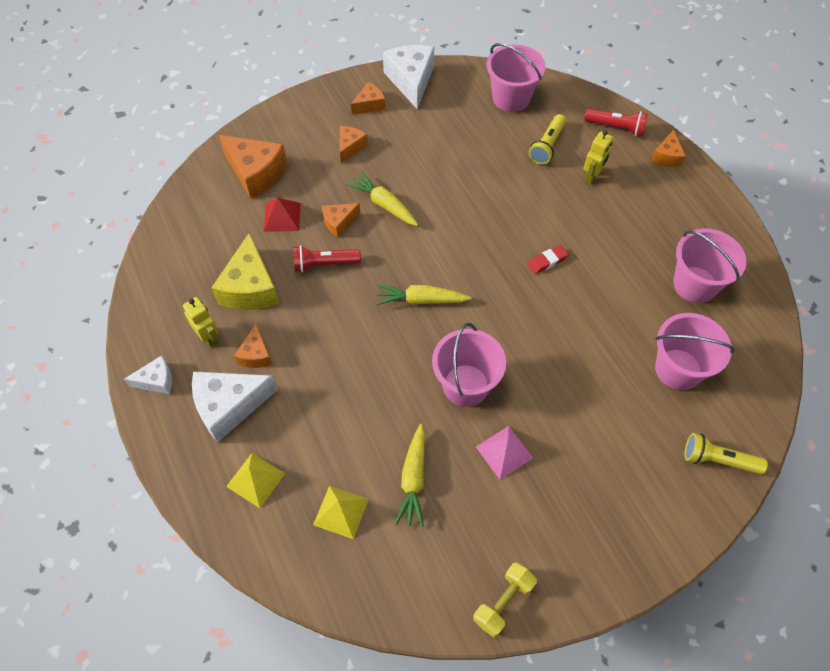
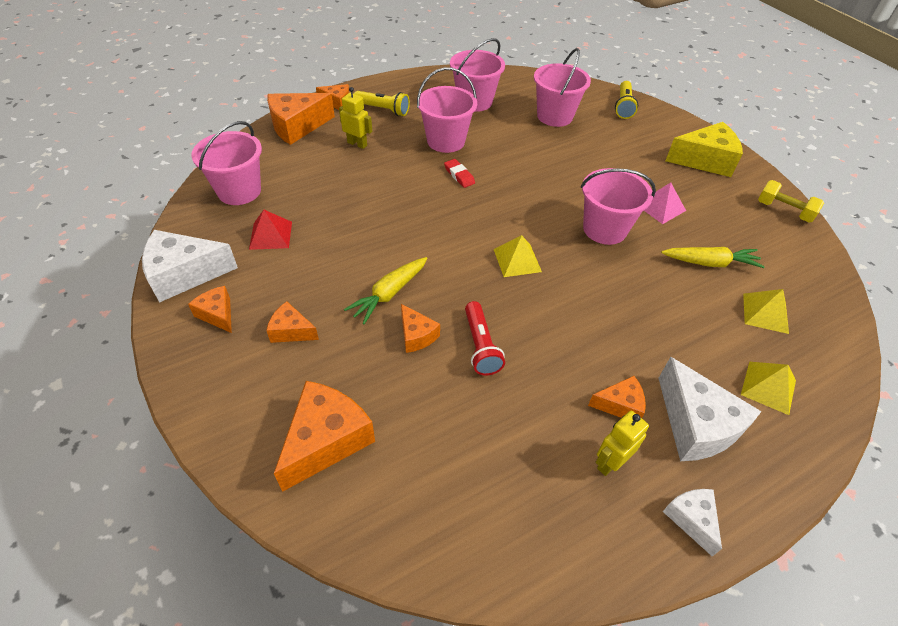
camera: 95 degrees left, 10 degrees down
yellow cheese [211,233,279,310] -> yellow cheese moved to [666,122,743,177]
red pyramid [264,197,301,232] -> red pyramid moved to [249,210,292,250]
yellow carrot [376,284,472,305] -> yellow pyramid [494,235,542,277]
yellow flashlight [529,114,566,165] -> yellow flashlight moved to [354,91,410,116]
red flashlight [584,109,648,136] -> orange cheese [267,93,335,145]
none -> pink bucket [417,67,477,153]

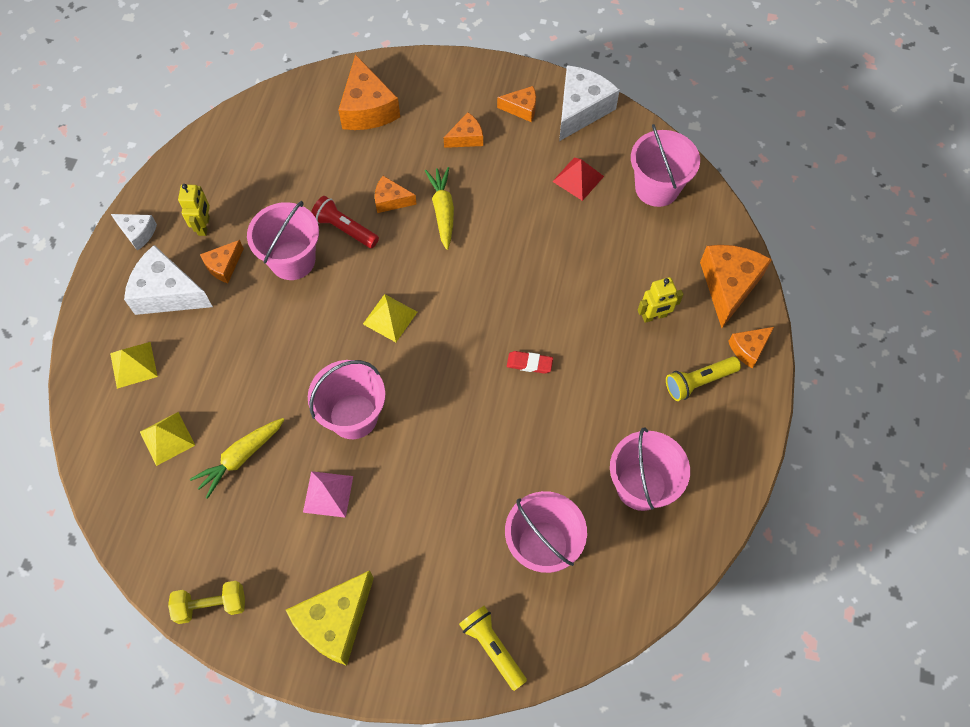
camera: 135 degrees right, 15 degrees up
pink bucket [417,67,477,153] -> pink bucket moved to [247,201,319,280]

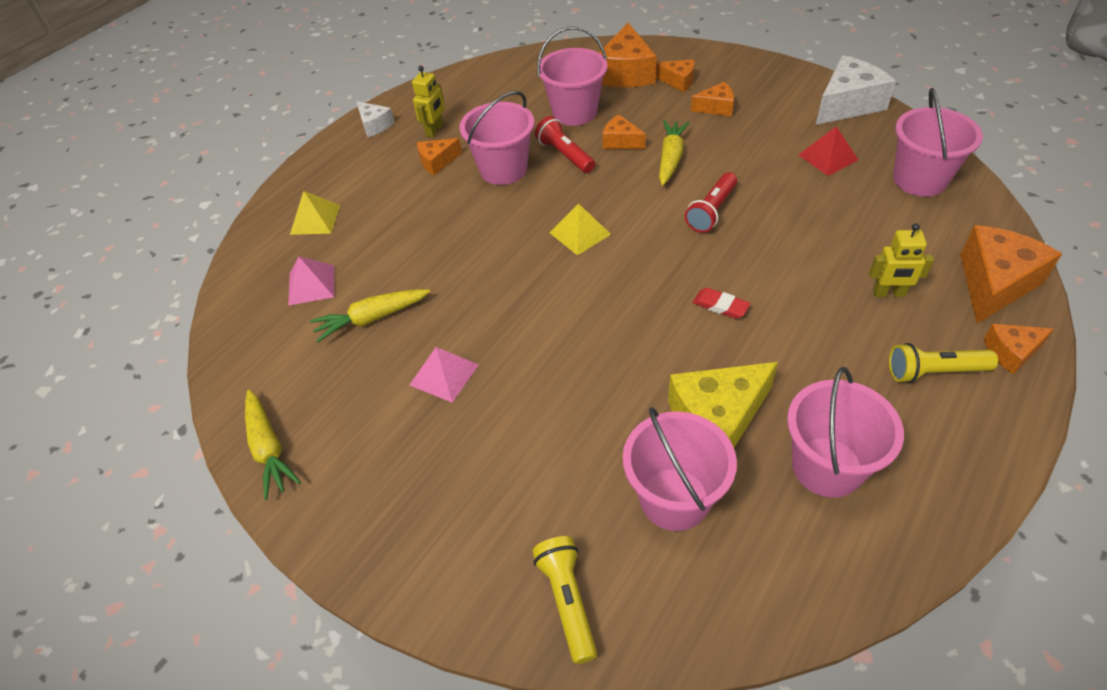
camera: 25 degrees right, 15 degrees down
white cheese [124,245,213,315] -> none
yellow pyramid [140,412,195,466] -> pink pyramid [288,256,334,306]
yellow dumbbell [168,581,245,624] -> yellow carrot [245,390,301,500]
yellow cheese [286,570,374,666] -> yellow cheese moved to [668,362,778,447]
pink bucket [308,360,386,439] -> pink bucket moved to [537,26,608,126]
orange cheese [497,86,536,122] -> orange cheese moved to [656,59,695,92]
none -> red flashlight [685,172,737,233]

